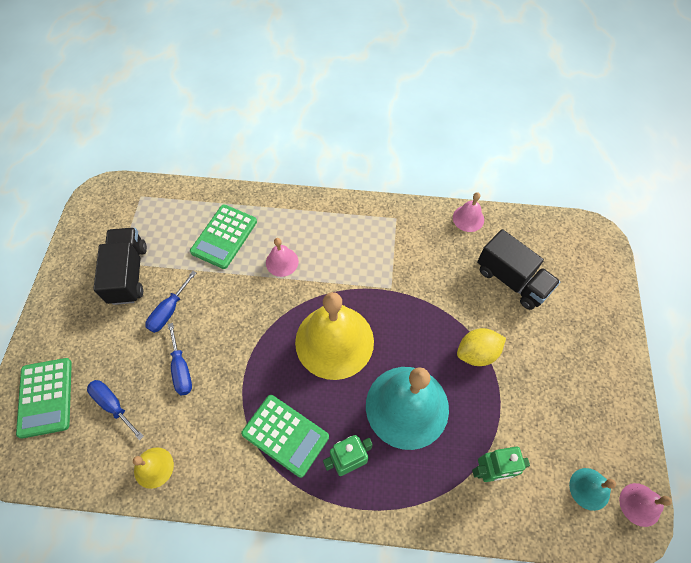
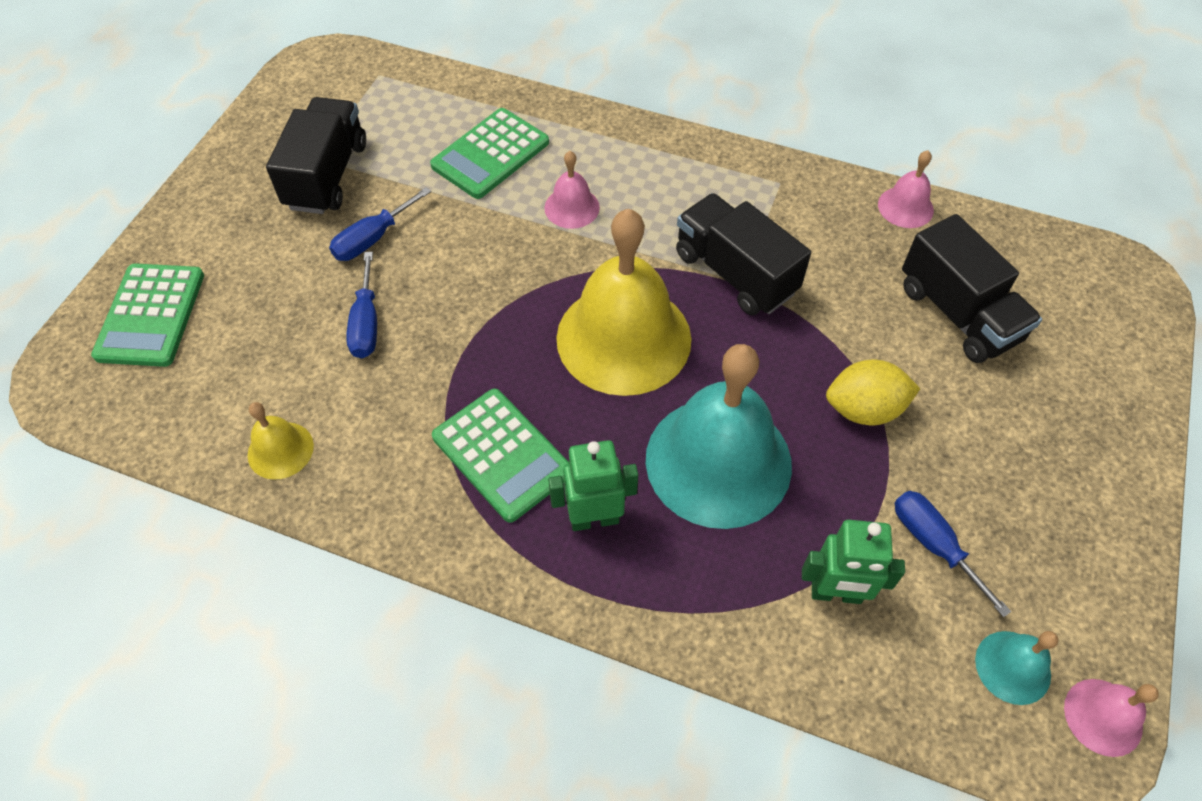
camera: 15 degrees right, 5 degrees down
blue screwdriver [87,380,144,440] -> blue screwdriver moved to [895,491,1011,617]
none -> black truck [676,193,811,315]

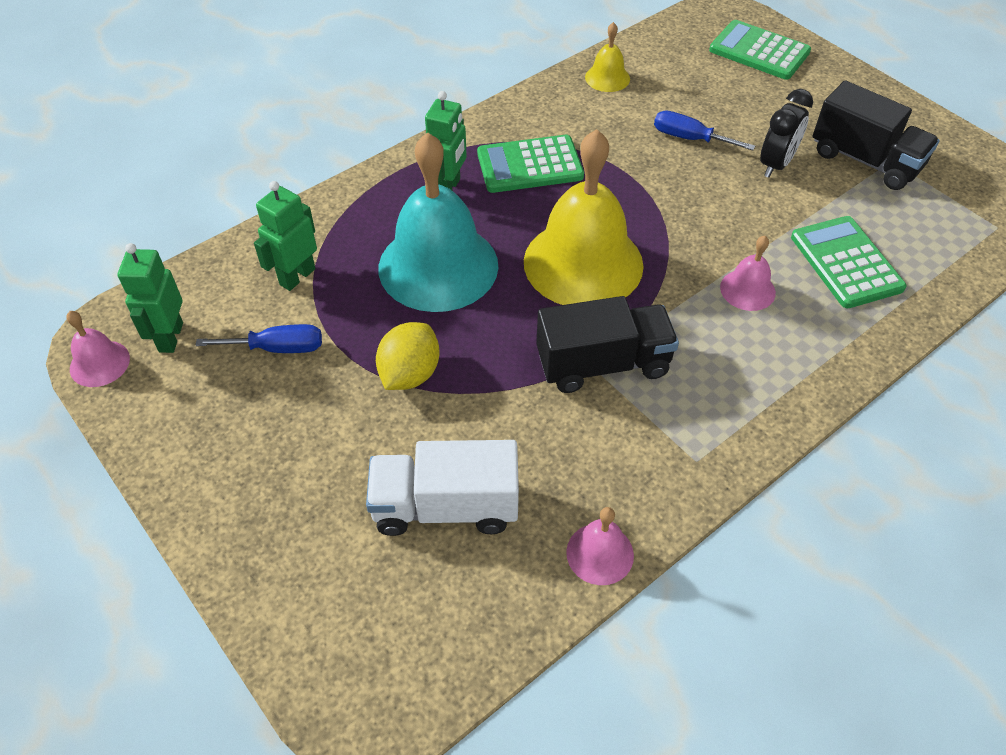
camera: 120 degrees right, 5 degrees down
blue screwdriver [329,187,431,261] -> black clock [760,89,813,178]
black truck [902,214,1042,363] -> white truck [366,440,519,536]
turquoise bell [975,631,1058,705] -> green robot [118,243,183,353]

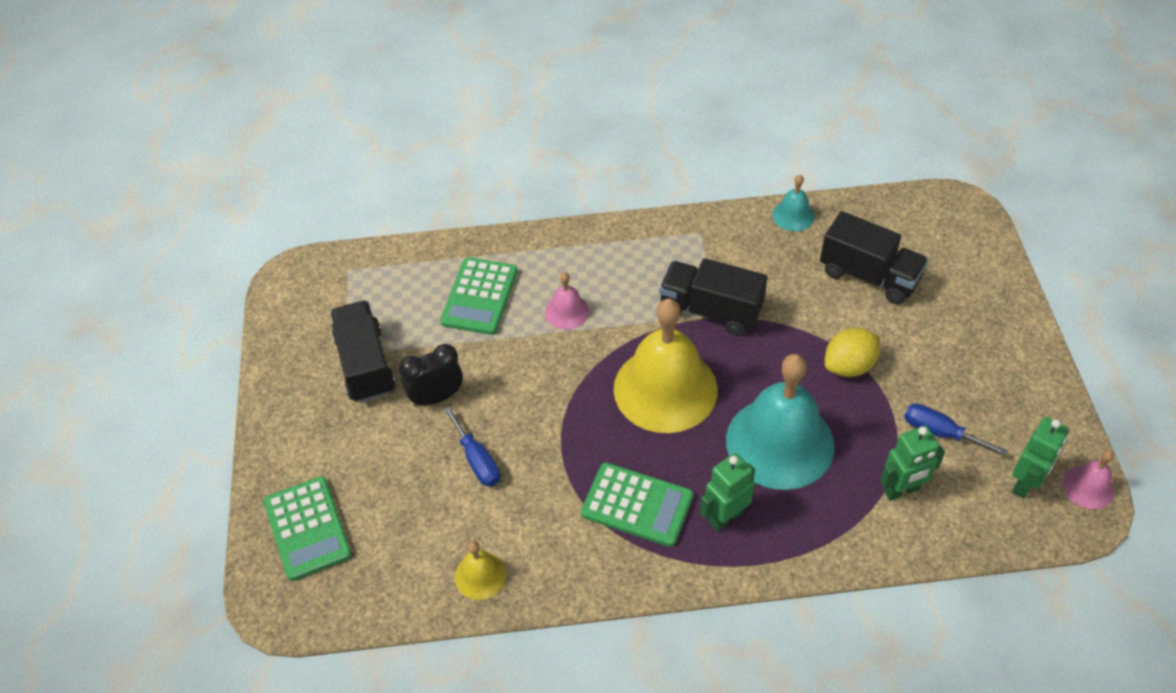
camera: 145 degrees left, 0 degrees up
white truck [366,440,519,536] -> black truck [820,211,928,305]
pink bell [566,507,634,585] -> turquoise bell [772,175,815,231]

